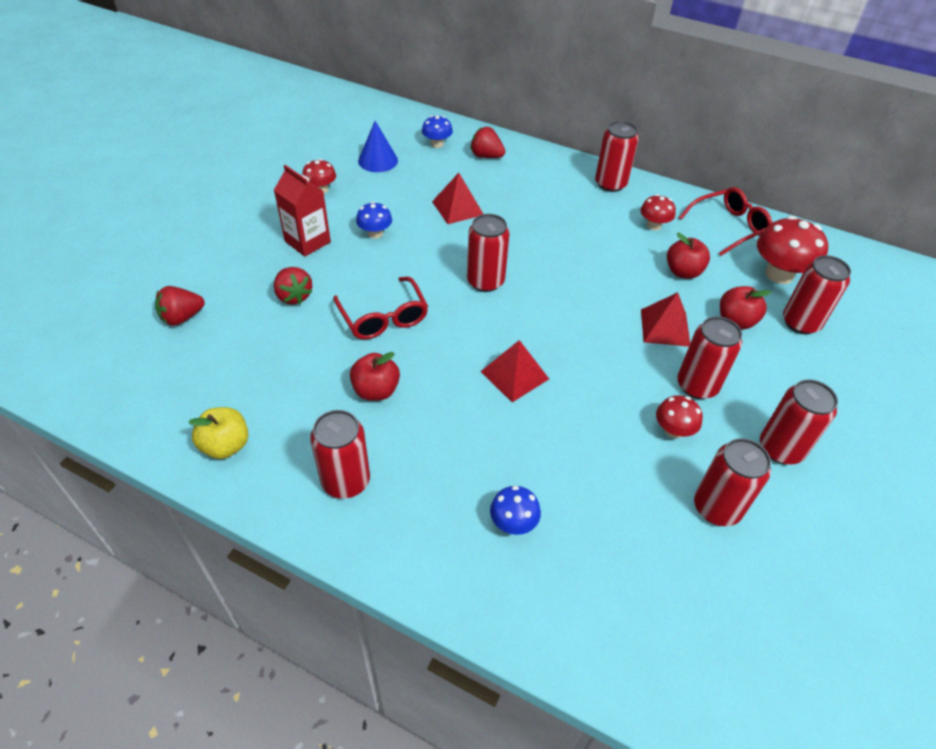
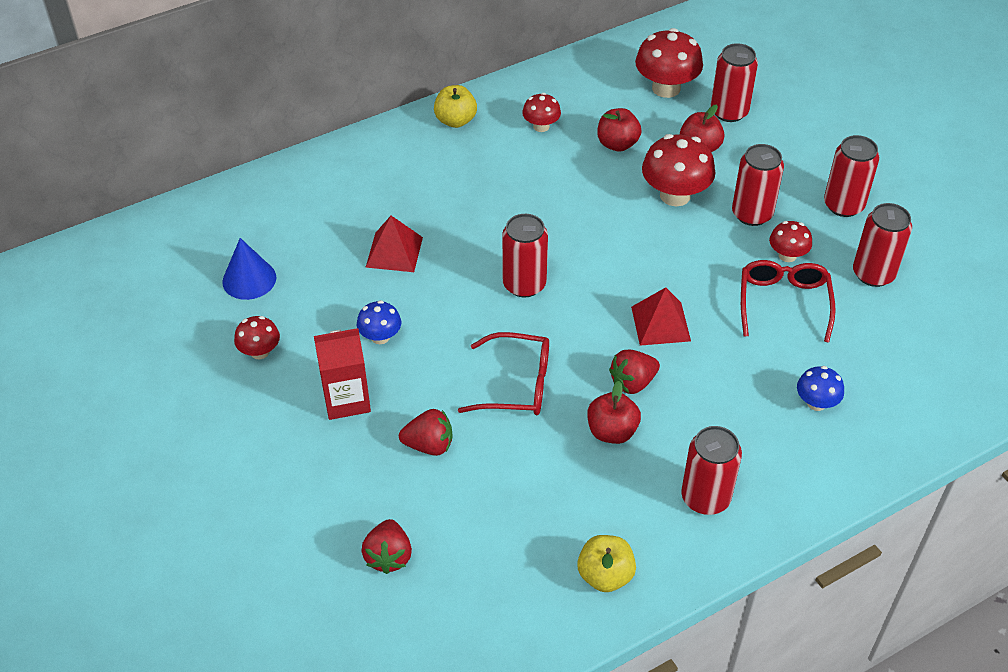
camera: 55 degrees left, 0 degrees up
blue mushroom [422,115,453,148] -> none
red strawberry [470,127,505,158] -> red strawberry moved to [609,350,660,394]
red can [595,121,639,192] -> yellow apple [434,85,477,128]
red pyramid [641,292,690,347] -> red mushroom [642,134,715,206]
red glasses [679,187,772,256] -> red glasses moved to [741,260,836,343]

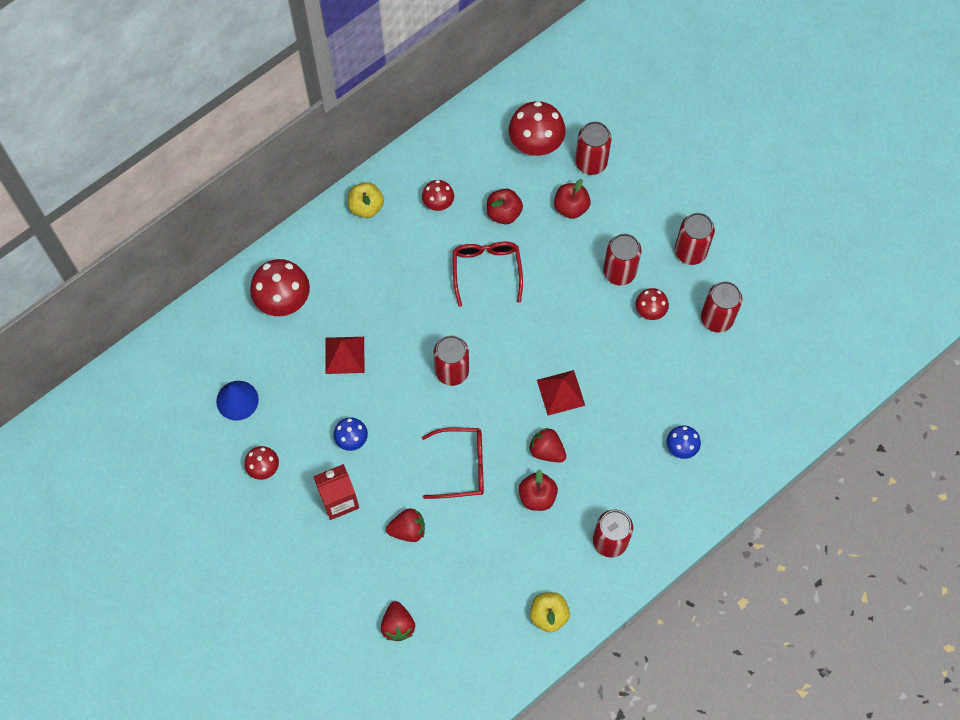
camera: 10 degrees left, 20 degrees up
red strawberry [609,350,660,394] -> red strawberry turned 75 degrees clockwise [529,428,566,462]
red mushroom [642,134,715,206] -> red mushroom moved to [250,259,310,316]
red glasses [741,260,836,343] -> red glasses moved to [453,242,523,307]

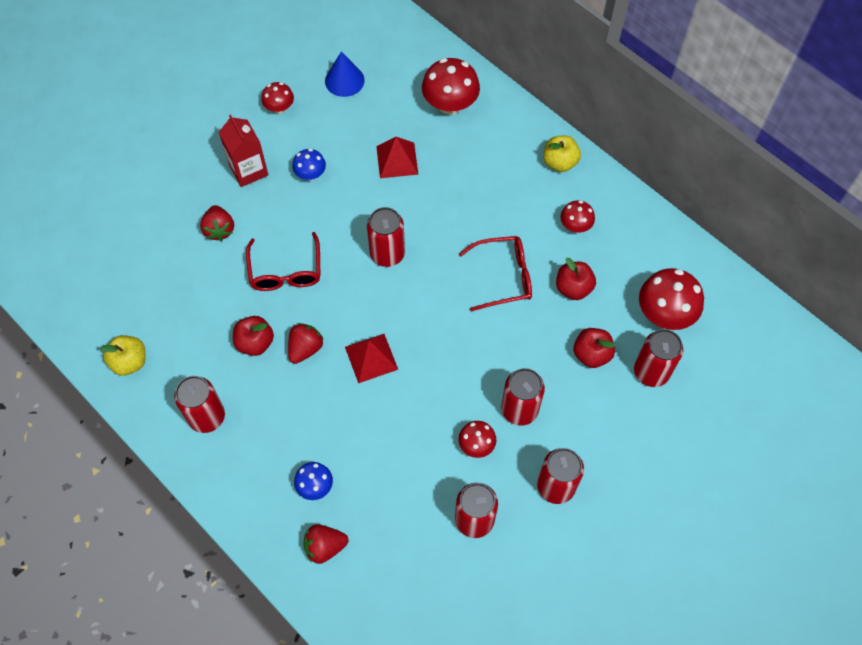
camera: 85 degrees right, 5 degrees down
red strawberry [381,601,415,641] -> red strawberry moved to [304,524,348,564]

